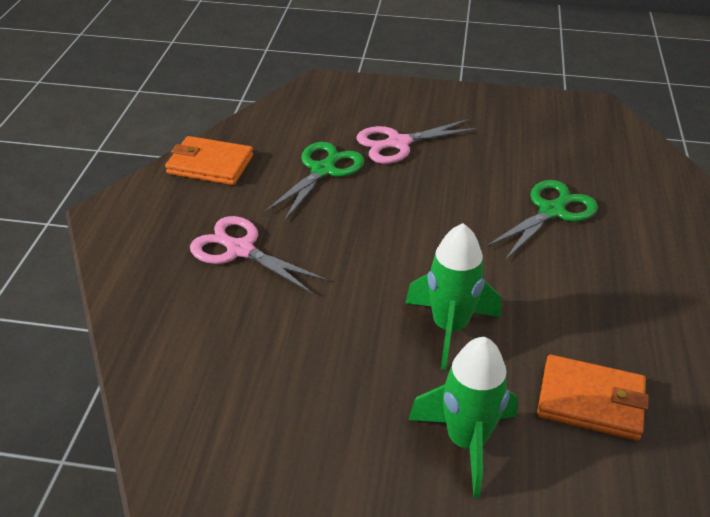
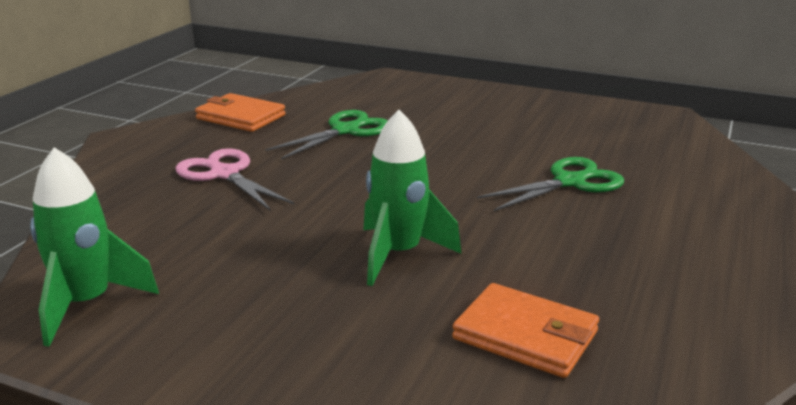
camera: 15 degrees right, 15 degrees down
pink scissors [357,119,479,164] -> none
green rocket [408,337,518,498] -> green rocket moved to [30,147,159,347]

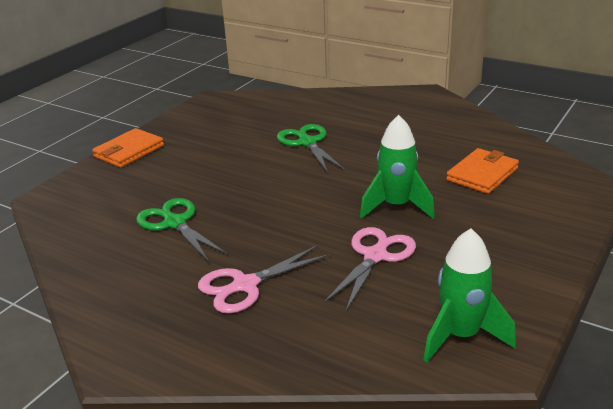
camera: 80 degrees left, 5 degrees up
orange wallet [195,93,285,132] -> orange wallet moved to [92,128,164,168]
none -> pink scissors [324,227,416,311]

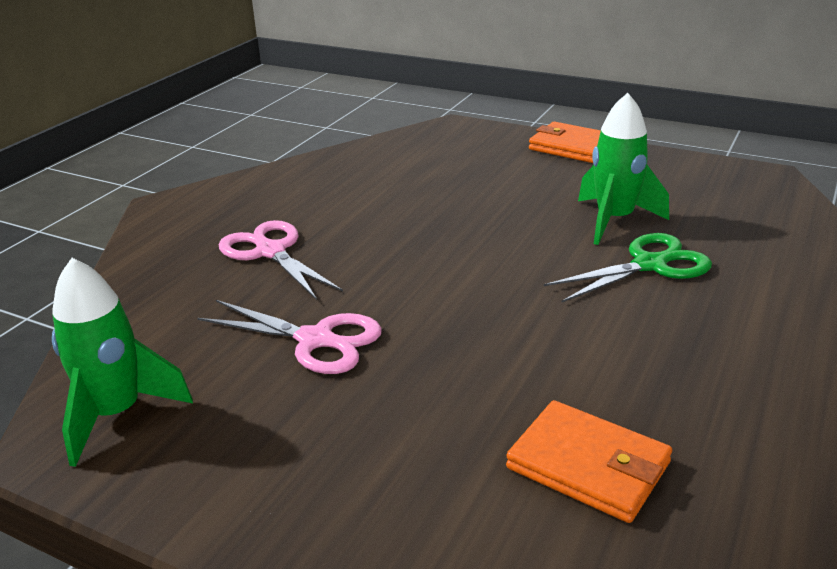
camera: 85 degrees right, 0 degrees up
green scissors [136,198,228,262] -> none
green rocket [360,115,435,219] -> green rocket moved to [578,93,669,245]

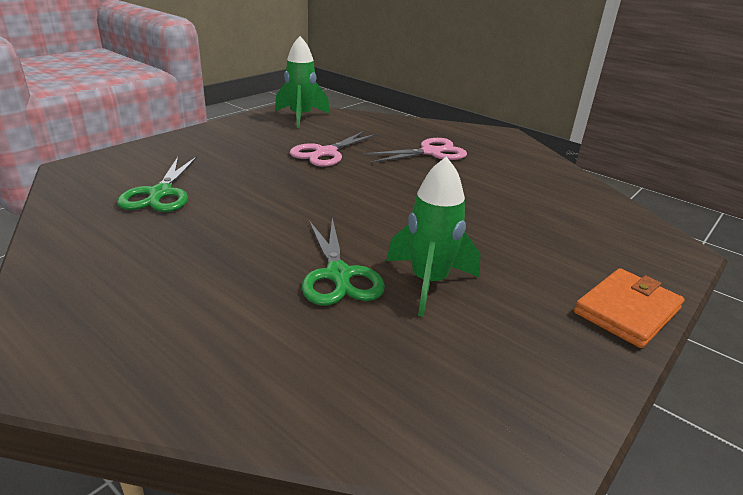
camera: 100 degrees right, 0 degrees up
orange wallet [506,400,672,523] -> green scissors [117,156,197,212]

